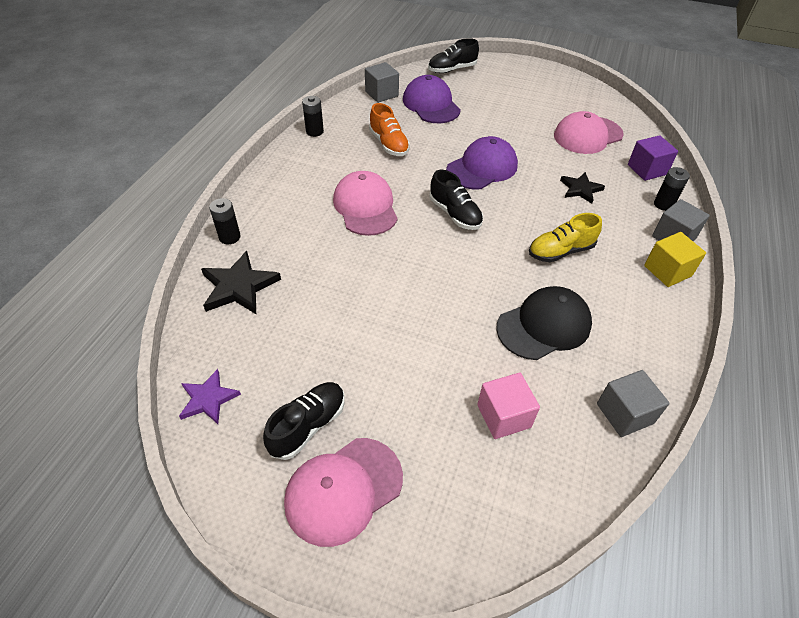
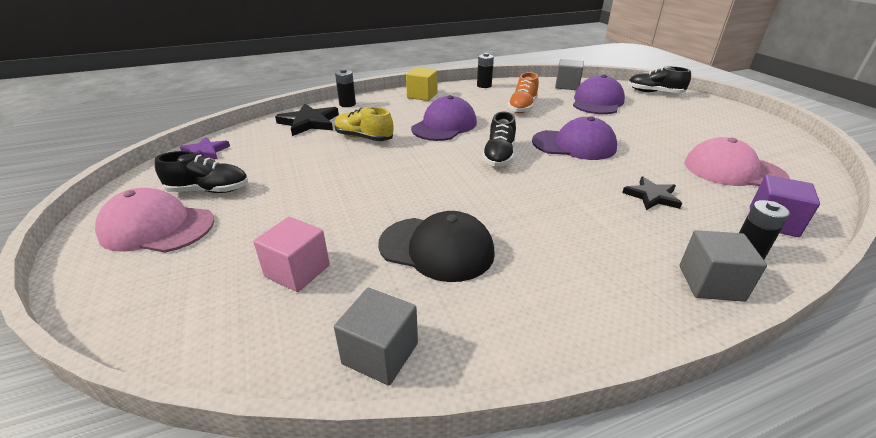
camera: 50 degrees right, 15 degrees down
pink cap [333,171,398,236] -> purple cap [411,95,477,141]
yellow shoe [529,213,602,262] -> yellow shoe moved to [335,107,393,141]
yellow cube [644,232,706,287] -> yellow cube moved to [406,67,438,101]

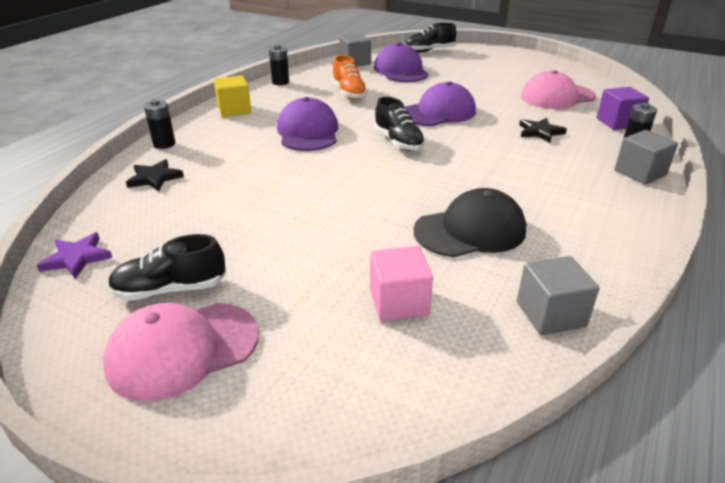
camera: 40 degrees left, 0 degrees up
black shoe [155,151,248,193] -> black shoe turned 150 degrees counterclockwise [108,234,226,301]
black star [275,103,339,136] -> black star [126,159,184,191], size x0.65
yellow shoe [335,107,393,141] -> none

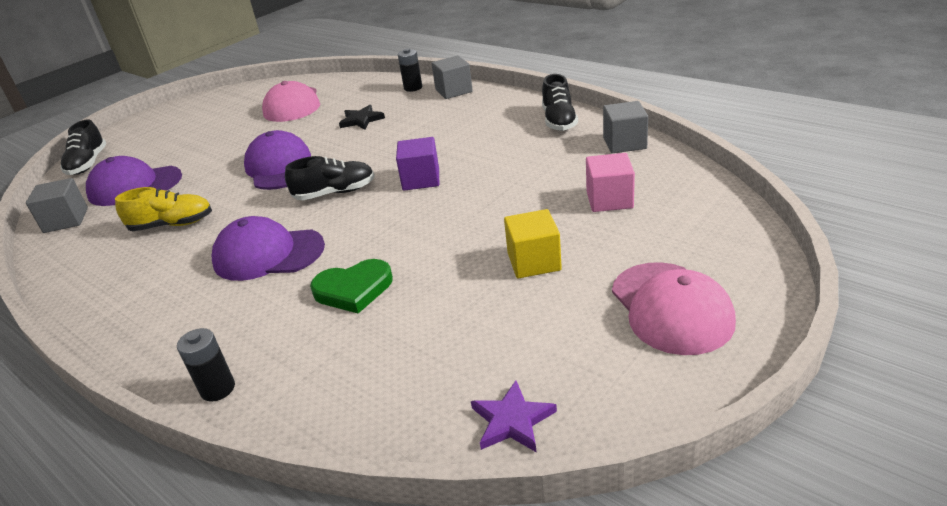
camera: 75 degrees left, 0 degrees up
black shoe [108,234,226,301] -> black shoe moved to [542,74,578,131]
black star [126,159,184,191] -> none
yellow cube [214,75,251,117] -> yellow cube moved to [504,209,562,278]
black battery [269,45,289,85] -> none
orange shoe [332,55,368,100] -> yellow shoe [115,187,212,231]
black cap [414,188,526,257] -> none
purple cube [597,87,649,130] -> purple cube moved to [396,137,439,191]
none -> green heart [310,259,393,314]

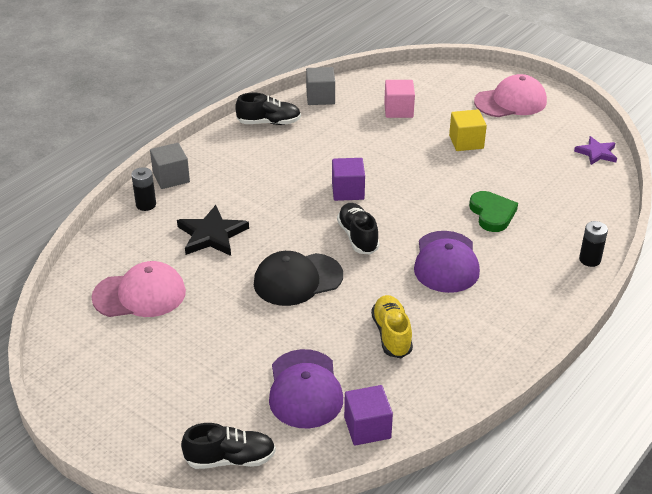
camera: 95 degrees left, 5 degrees up
grey cube [26,178,88,233] -> purple cube [344,385,393,446]
purple cap [244,130,311,190] -> black cap [254,251,343,306]
black star [339,105,385,130] -> black star [177,205,249,256], size x1.54

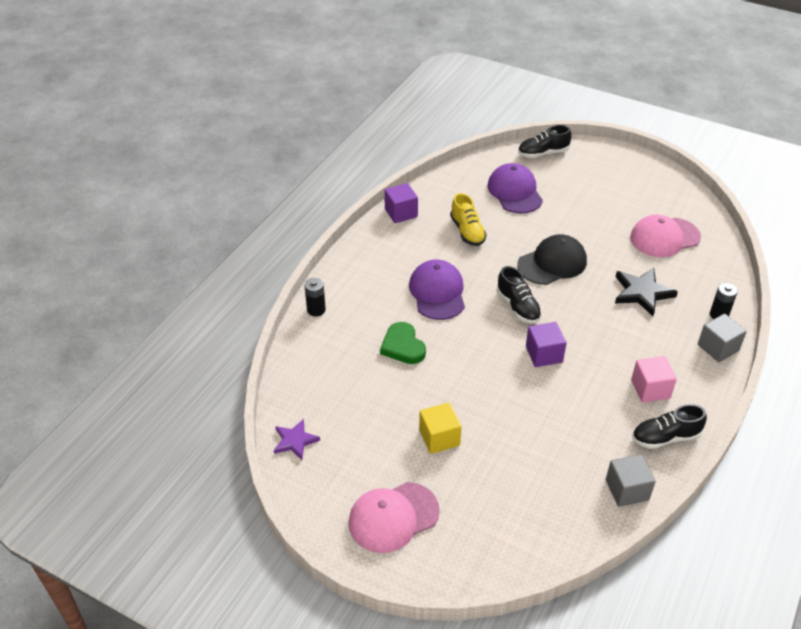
camera: 170 degrees right, 5 degrees up
purple cube [344,385,393,446] -> purple cube moved to [384,183,418,223]
pink cube [384,80,415,118] -> pink cube moved to [631,356,677,403]

